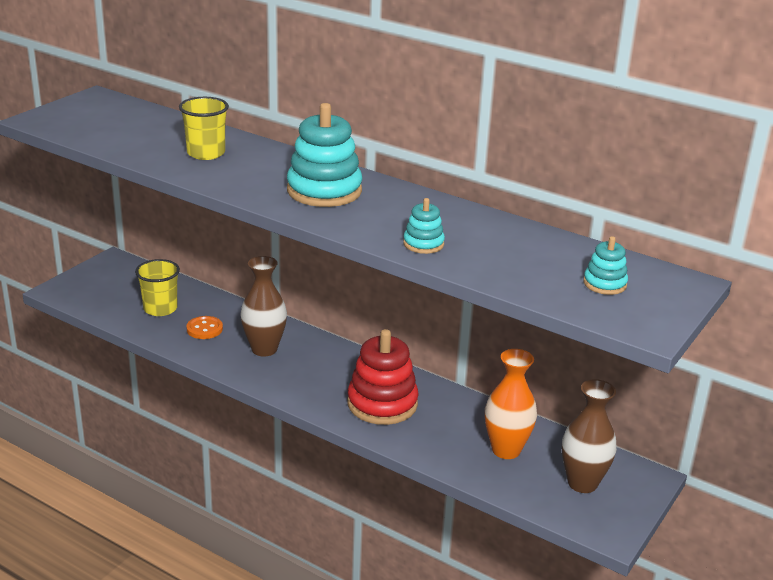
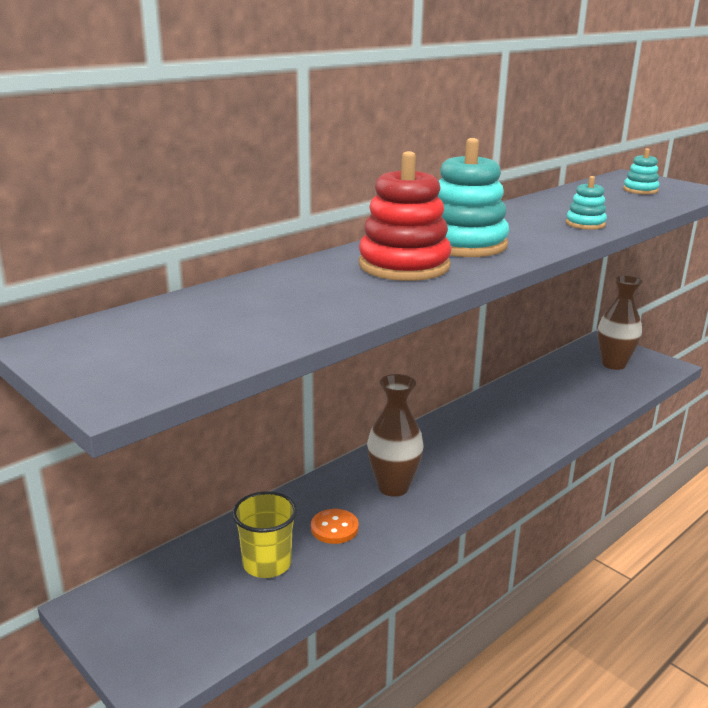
camera: 75 degrees left, 5 degrees down
yellow cup [179,97,229,160] -> none
red stacking toy [347,329,419,425] -> red stacking toy moved to [359,151,452,281]
orange vase [485,349,537,459] -> none

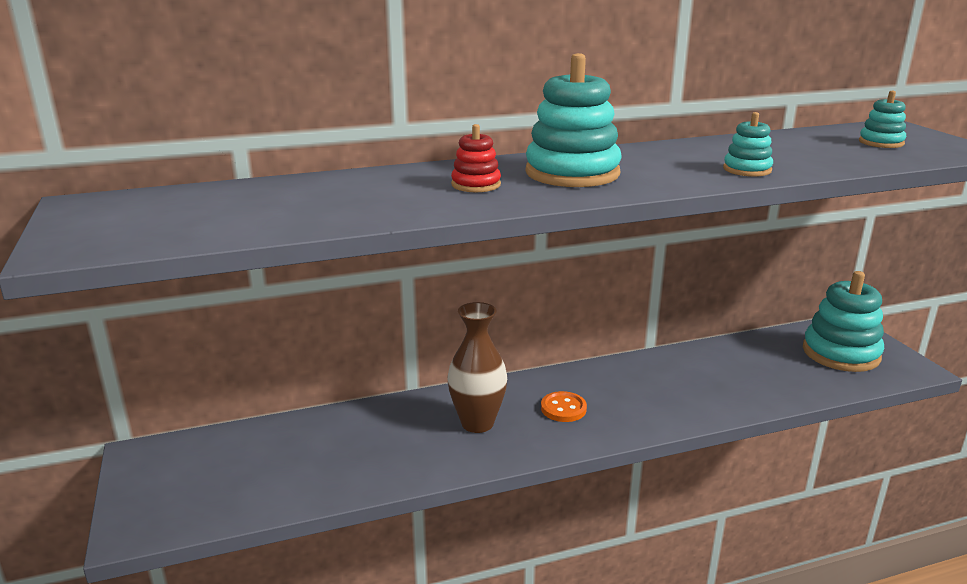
camera: 25 degrees right, 0 degrees up
yellow cup [232,491,297,578] -> none
orange button [311,509,359,544] -> orange button moved to [541,391,587,422]
red stacking toy [359,151,452,281] -> red stacking toy [451,124,501,192], size x0.50
brown vase [598,276,643,370] -> turquoise stacking toy [803,271,884,372]

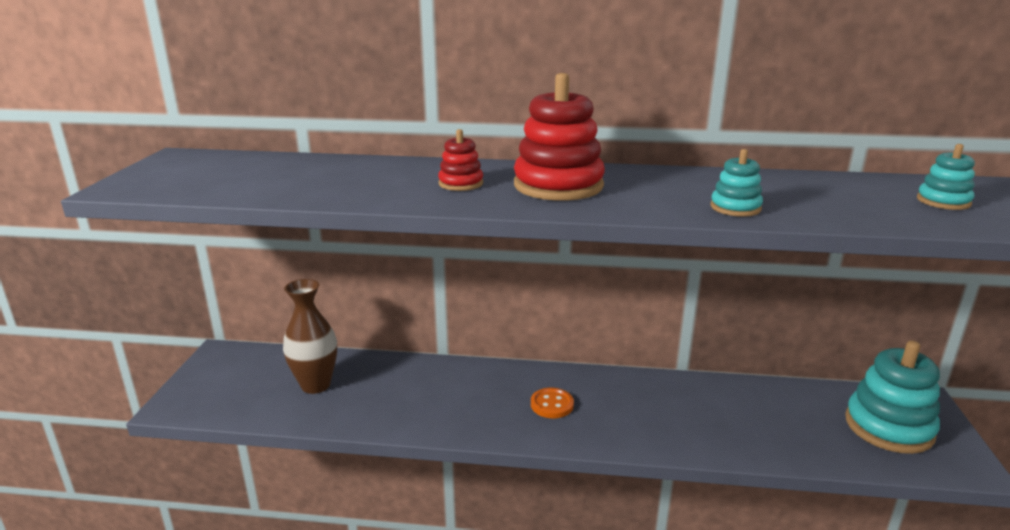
camera: 25 degrees right, 0 degrees up
brown vase [447,302,507,433] -> brown vase moved to [283,279,337,394]
turquoise stacking toy [526,53,621,187] -> red stacking toy [514,73,605,201]

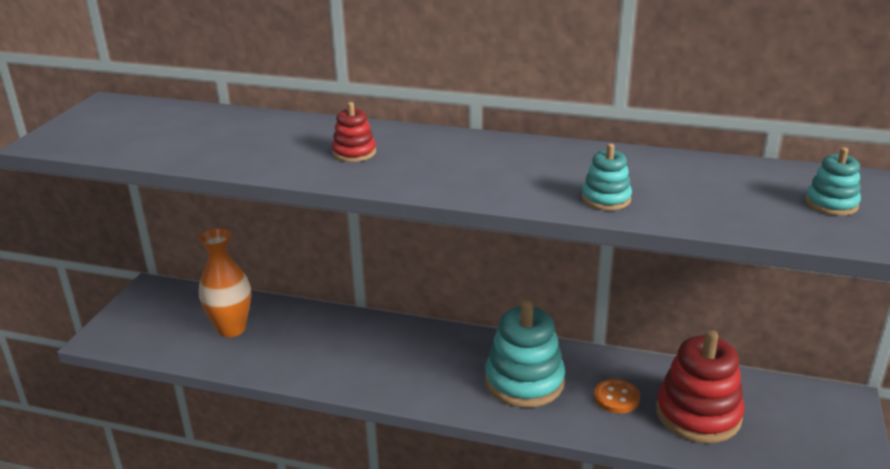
camera: 10 degrees right, 5 degrees up
brown vase [283,279,337,394] -> orange vase [198,228,251,337]
red stacking toy [514,73,605,201] -> red stacking toy moved to [656,330,744,443]
orange button [531,388,574,418] -> orange button moved to [594,379,640,413]
turquoise stacking toy [845,340,940,454] -> turquoise stacking toy moved to [485,300,565,408]

